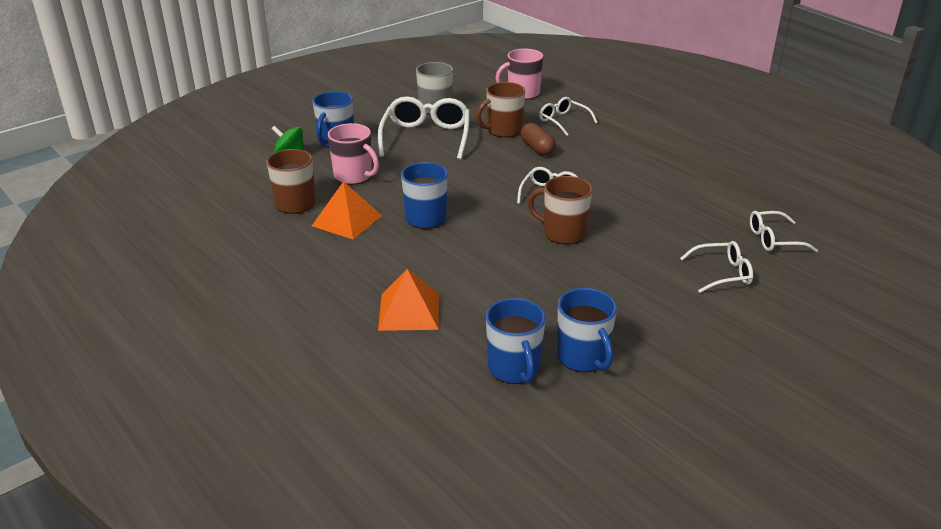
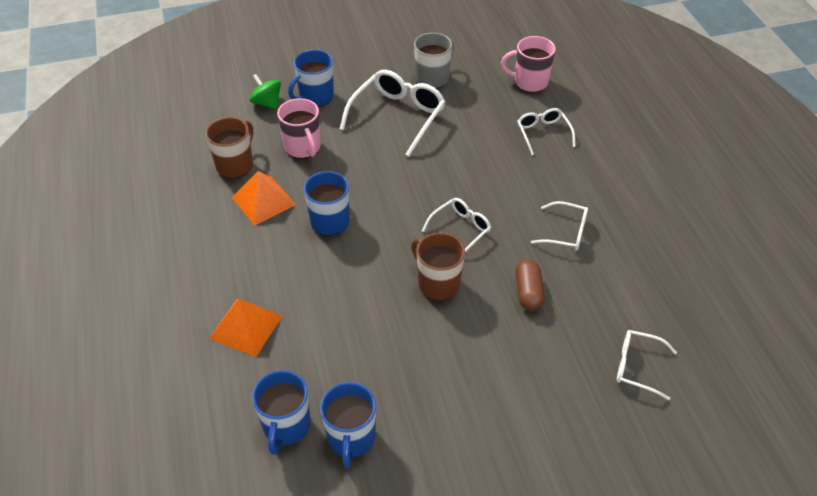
camera: 25 degrees right, 15 degrees up
brown mug [476,82,525,138] -> none
brown capsule [521,123,556,156] -> brown capsule moved to [516,260,545,311]
white glasses [680,241,753,293] -> white glasses moved to [531,201,588,251]

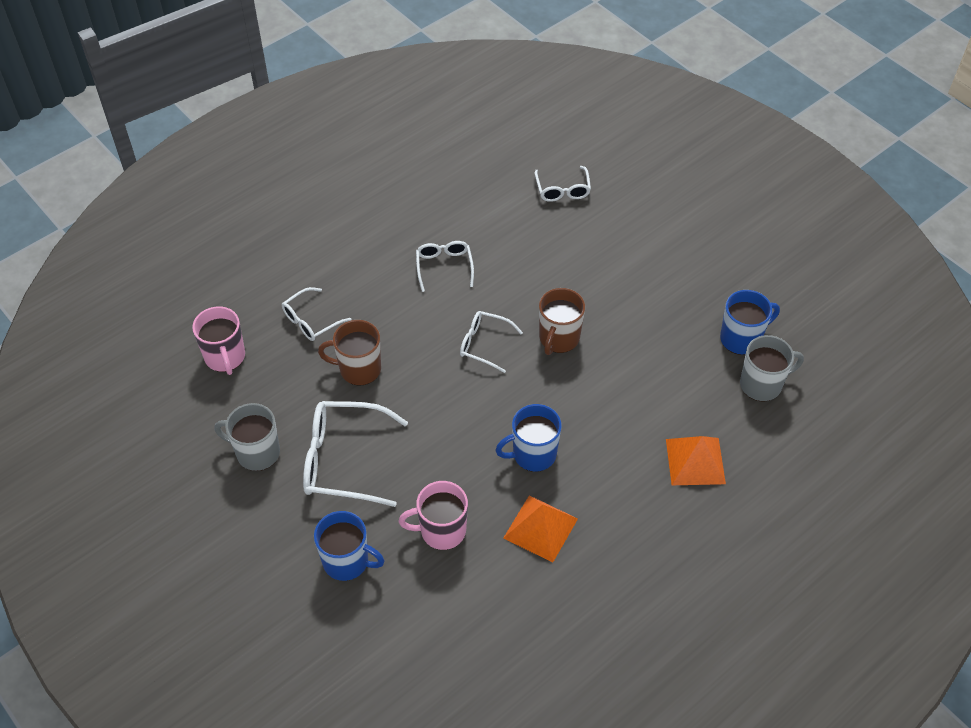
camera: 115 degrees left, 5 degrees up
brown mug [206,117,253,179] -> brown mug moved to [318,320,381,386]
green spinning top [249,74,281,110] -> none
blue mug [252,370,311,455] -> grey mug [740,335,804,402]
pink mug [277,98,321,159] -> pink mug turned 135 degrees counterclockwise [399,481,468,550]
brown capsule [516,260,545,311] -> none

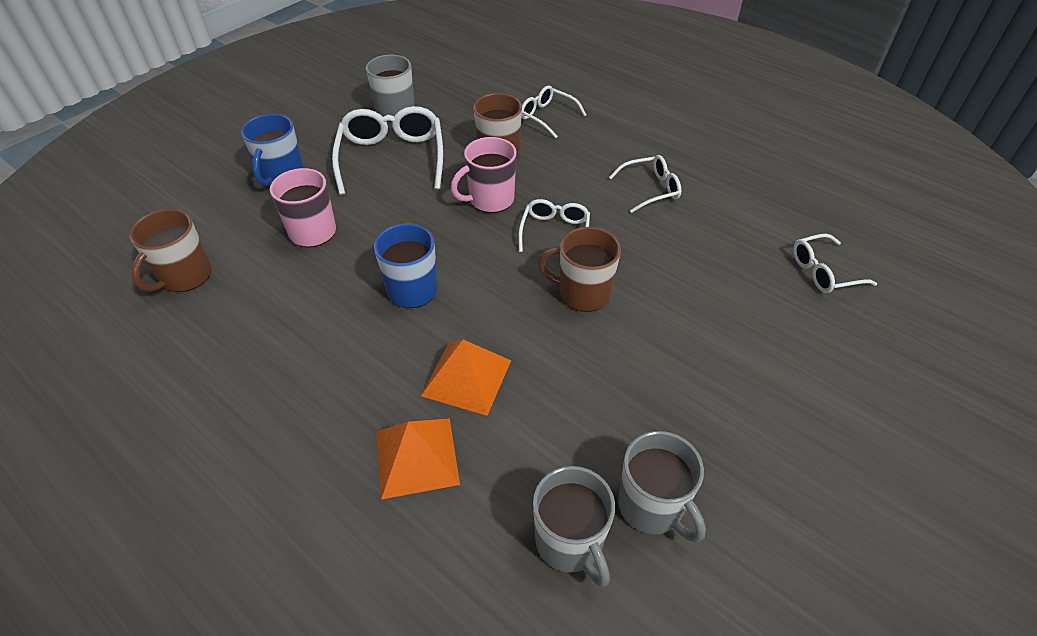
camera: 80 degrees right, 5 degrees down
pink mug [192,306,245,375] -> pink mug moved to [451,137,517,213]
orange pyramid [504,495,578,563] -> orange pyramid moved to [421,340,511,416]
blue mug [720,290,780,355] -> grey mug [618,431,706,543]
none -> brown mug [130,209,212,292]

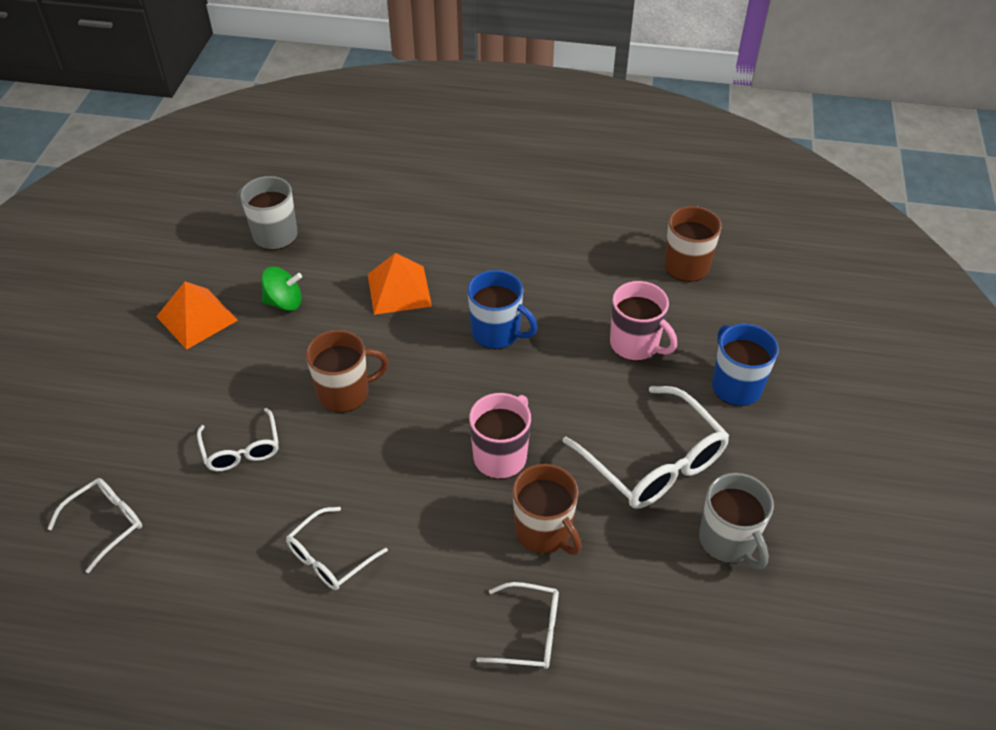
camera: 150 degrees right, 0 degrees up
orange pyramid [376,419,460,499] -> orange pyramid moved to [156,282,238,350]
white glasses [518,199,590,252] -> white glasses moved to [197,408,279,471]
grey mug [618,431,706,543] -> none
none -> green spinning top [261,267,302,311]

